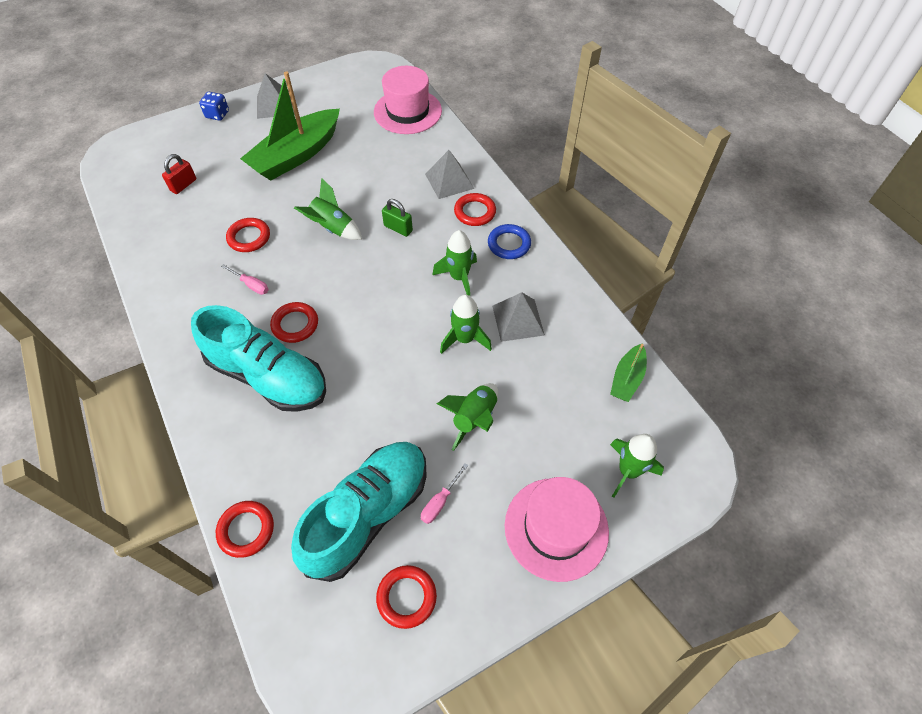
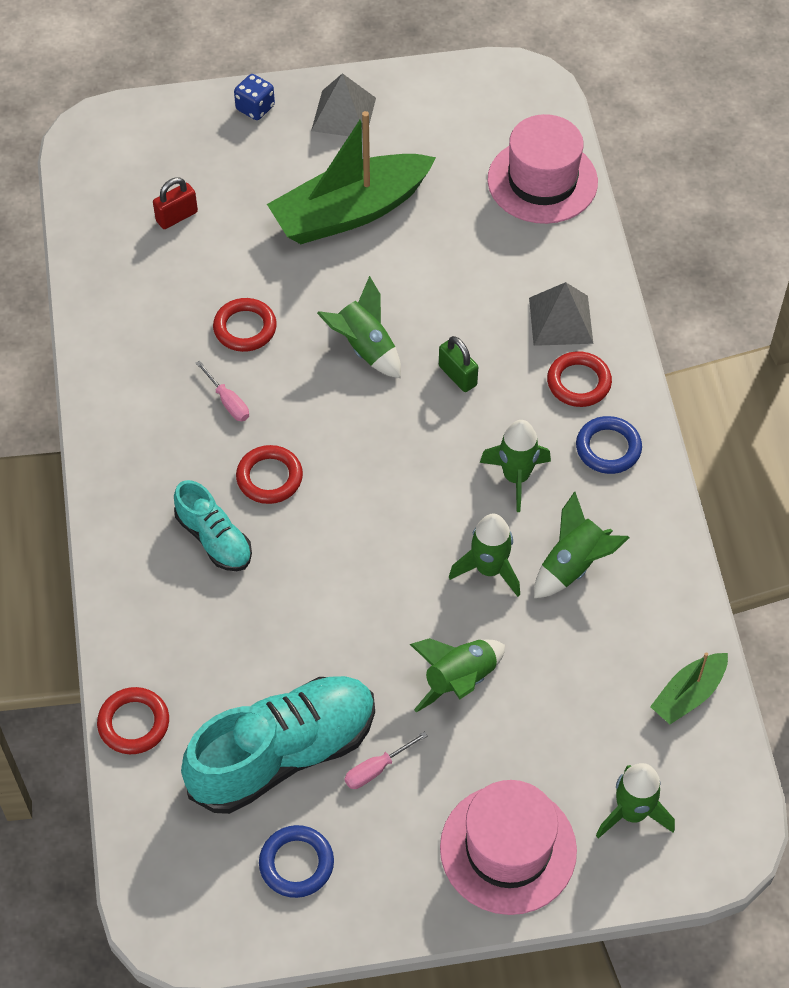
camera: 20 degrees right, 0 degrees up
turquoise shoe [191,305,326,412] -> turquoise shoe [174,480,252,571], size x0.54
red ring [376,565,437,629] -> blue ring [259,825,334,898]
grey pyramid [492,292,545,342] -> green rocket [534,491,629,598]

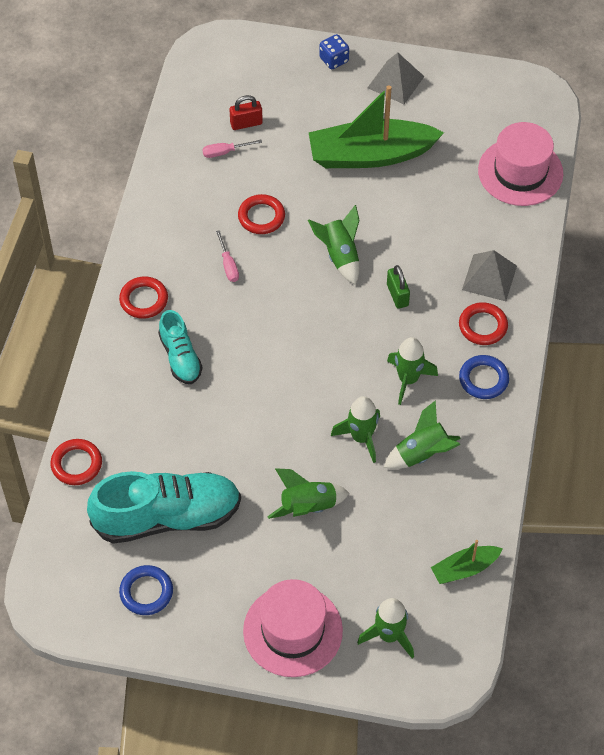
camera: 20 degrees right, 0 degrees up
red ring [236,445,303,504] -> red ring moved to [119,276,168,319]
pink screwdriver [345,732,427,789] -> pink screwdriver moved to [202,140,262,158]

